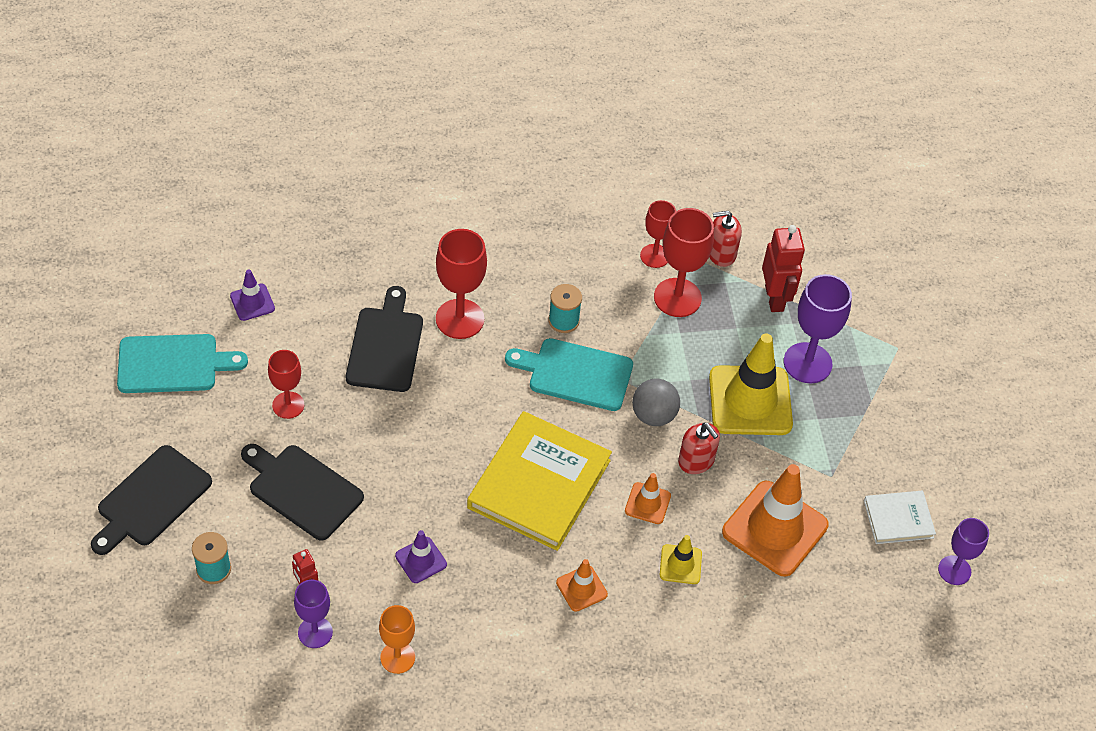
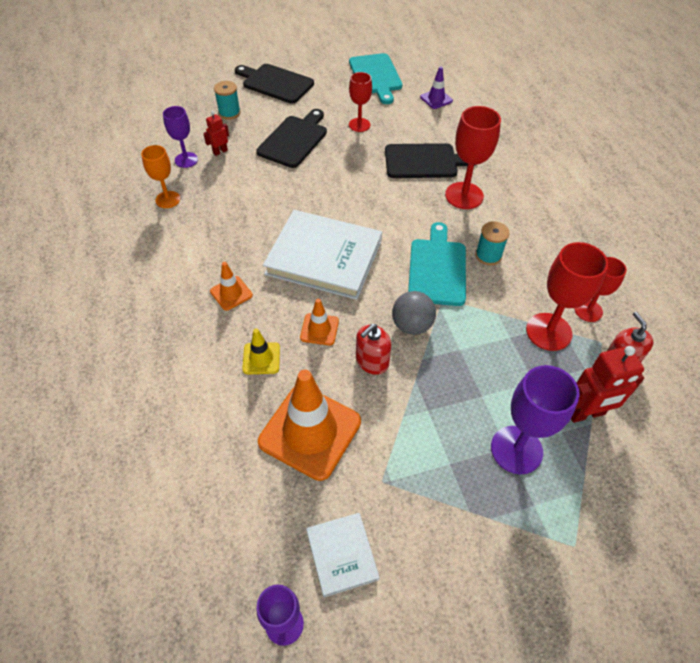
camera: 85 degrees right, 0 degrees up
purple traffic cone [395,530,447,583] -> none
yellow book [467,411,612,551] -> white book [263,210,382,300]
yellow traffic cone [709,333,793,435] -> none

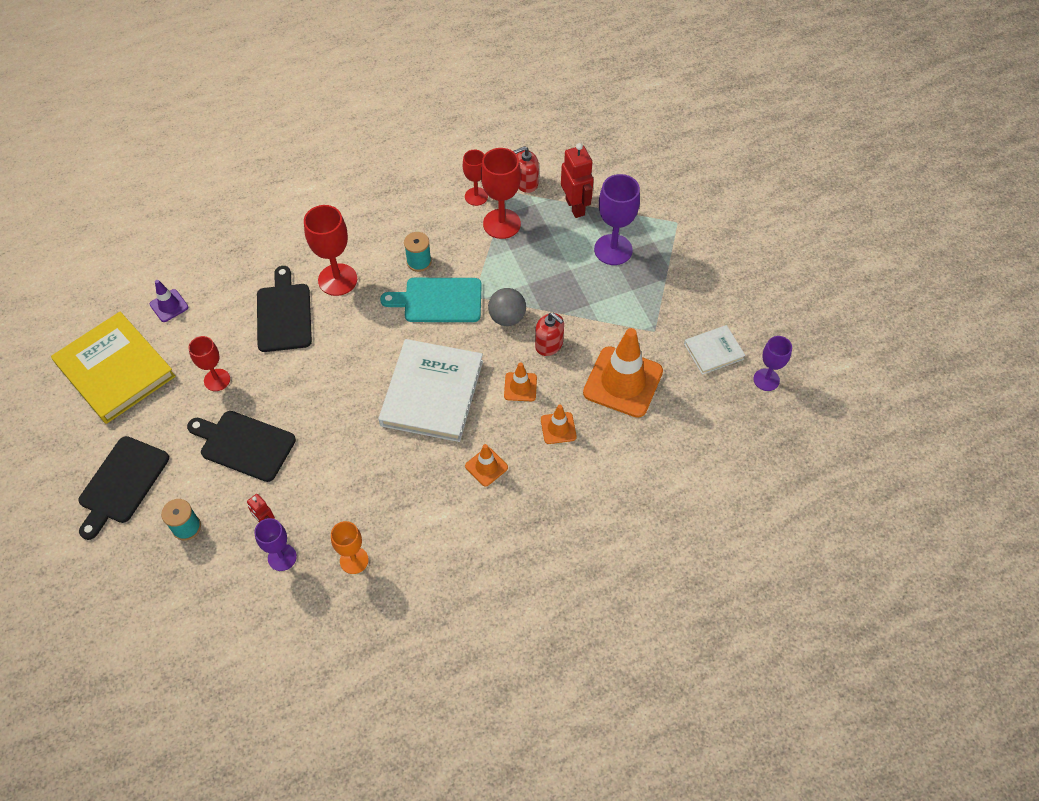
camera: 95 degrees left, 5 degrees up
yellow traffic cone [243,329,280,374] -> orange traffic cone [541,405,577,444]
turquoise cutting board [349,53,403,104] -> yellow book [51,312,176,424]

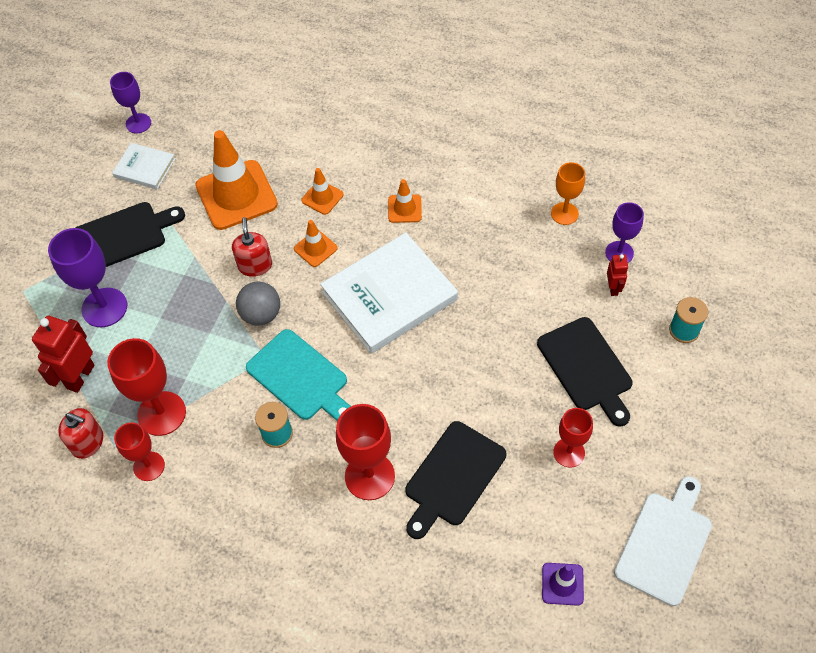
camera: 135 degrees left, 0 degrees up
yellow book [51,312,176,424] -> white cutting board [614,476,712,606]
black cutting board [78,436,169,540] -> black cutting board moved to [75,202,185,267]

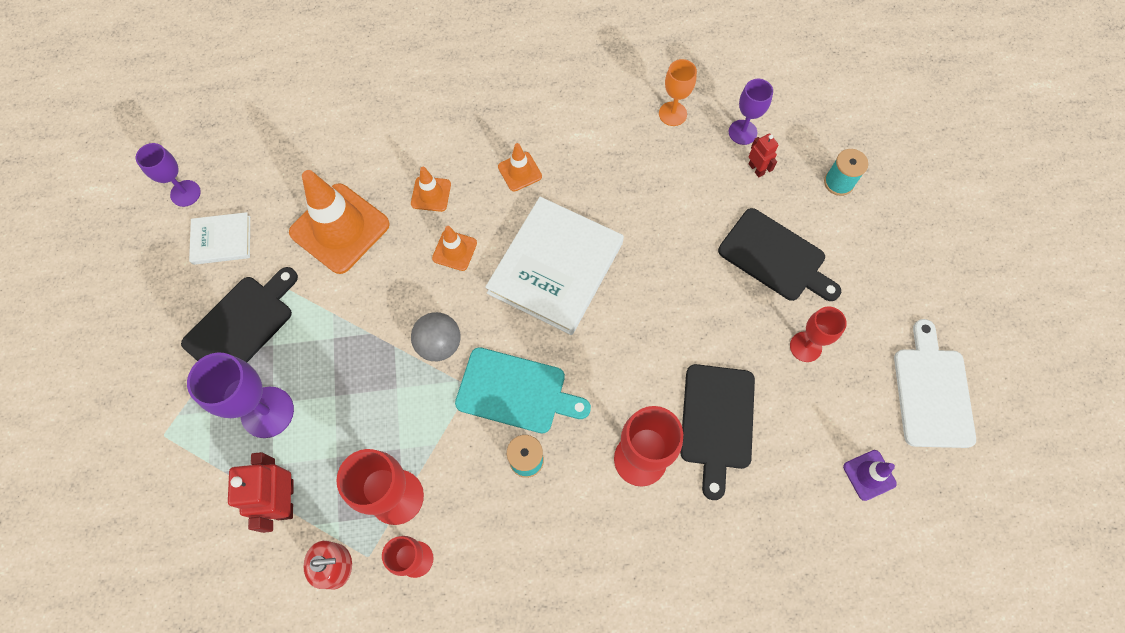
camera: 30 degrees left, 10 degrees up
red soap dispenser [232,217,272,277] -> none

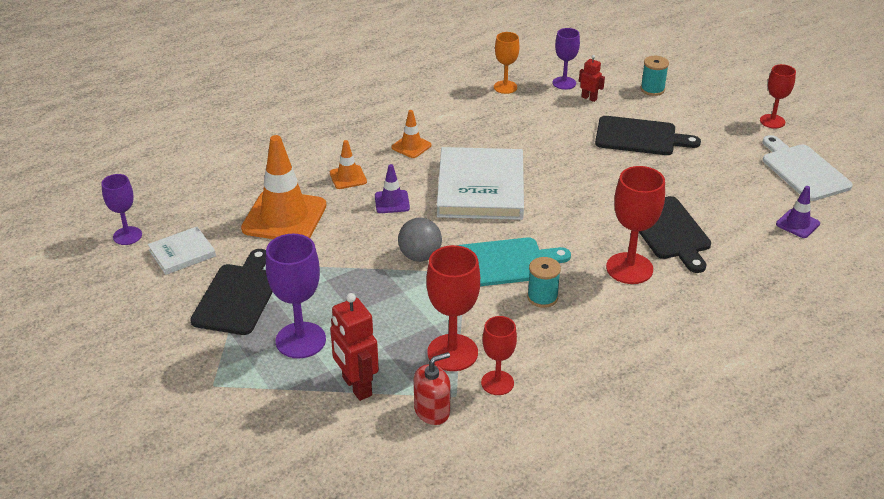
camera: 25 degrees left, 30 degrees down
orange traffic cone [432,226,477,271] -> purple traffic cone [375,164,410,213]
red goblet [790,307,847,362] -> red goblet moved to [760,64,796,128]

